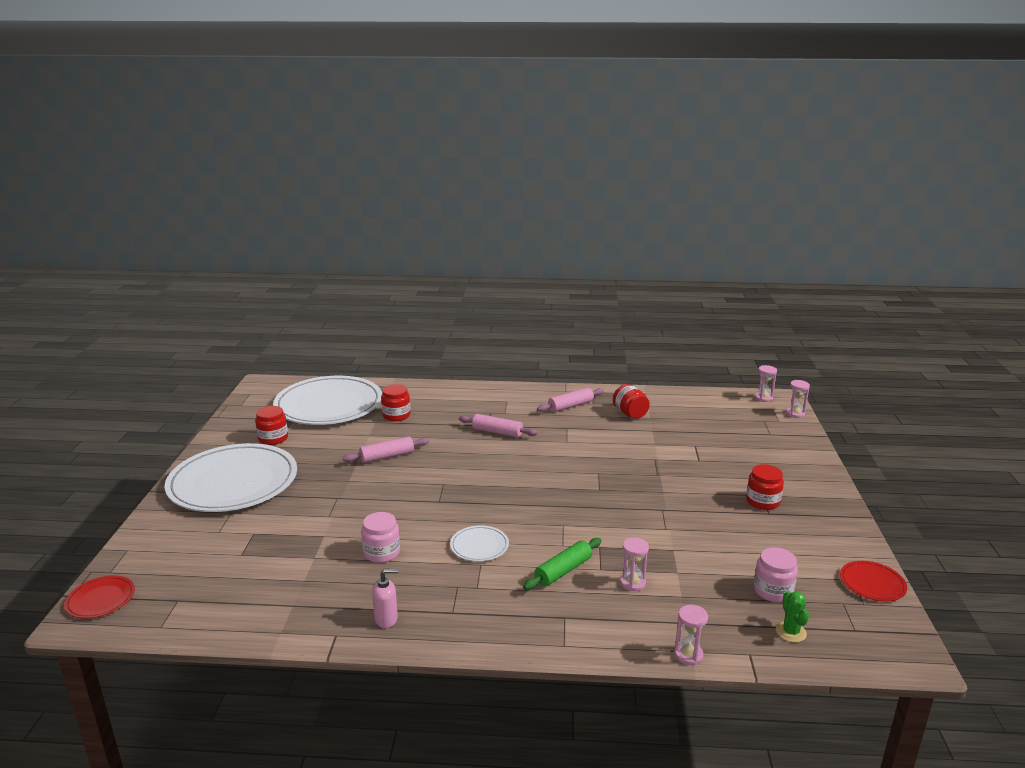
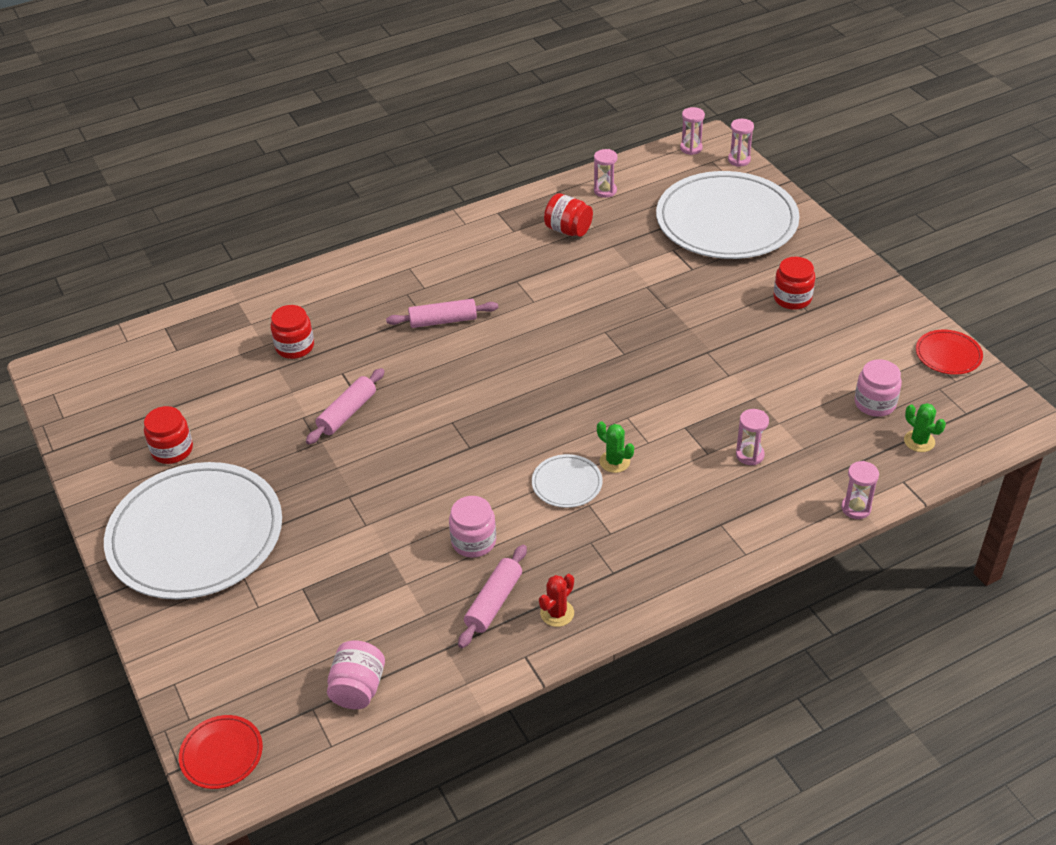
camera: 30 degrees left, 20 degrees up
white plate [273,376,382,425] -> white plate moved to [656,171,800,259]
pink soap dispenser [372,569,398,628] -> red cactus [539,574,574,627]
green rolling pin [523,538,601,590] -> none
pink rolling pin [537,388,604,412] -> pink rolling pin moved to [458,545,527,648]
none -> pink jar [327,640,385,709]
none -> pink hourglass [594,149,618,198]
none -> green cactus [597,421,634,473]

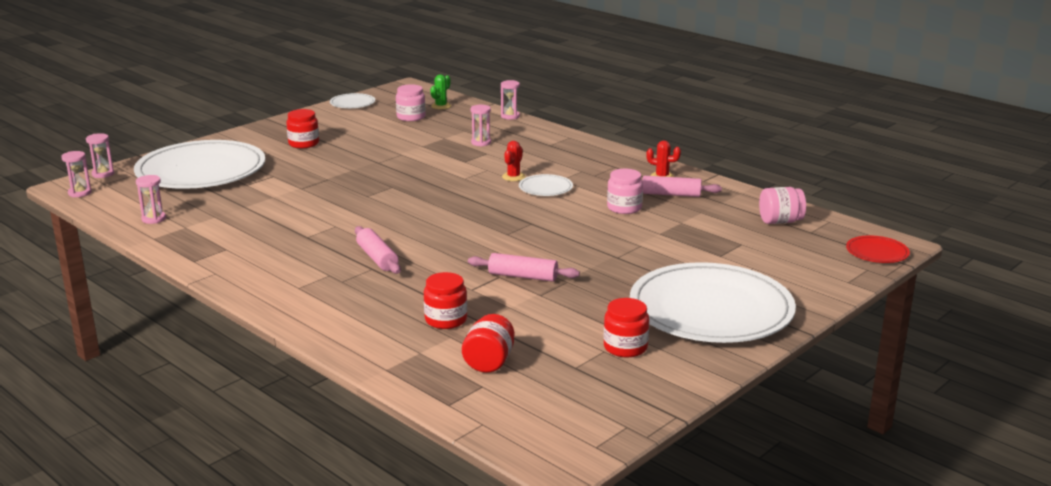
camera: 110 degrees left, 20 degrees down
red jar [544,193,593,237] -> red jar moved to [462,314,514,373]
green cactus [597,421,634,473] -> red cactus [502,141,525,181]
red plate [916,330,983,375] -> white plate [330,93,375,108]

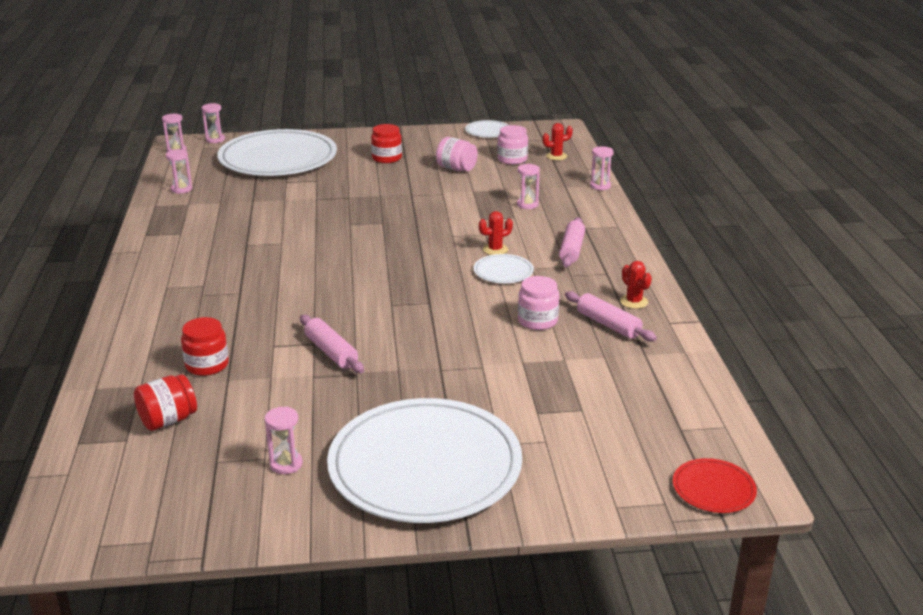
camera: 40 degrees right, 5 degrees up
pink rolling pin [355,226,401,274] -> pink rolling pin moved to [559,217,585,267]
green cactus [430,74,451,109] -> red cactus [542,123,573,160]
red jar [604,298,649,357] -> pink hourglass [265,407,302,474]
pink jar [759,187,806,224] -> pink jar moved to [436,137,478,171]

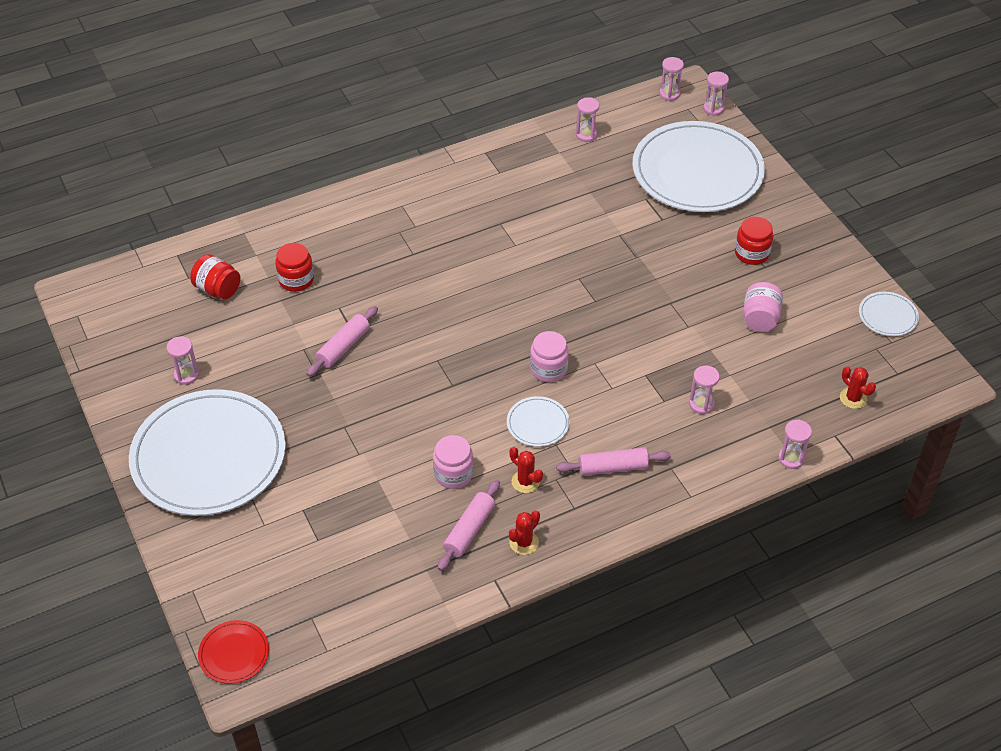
camera: 70 degrees right, 20 degrees up
red cactus [479,211,513,255] -> red cactus moved to [509,447,543,493]
pink jar [497,125,528,165] -> pink jar moved to [530,331,569,382]

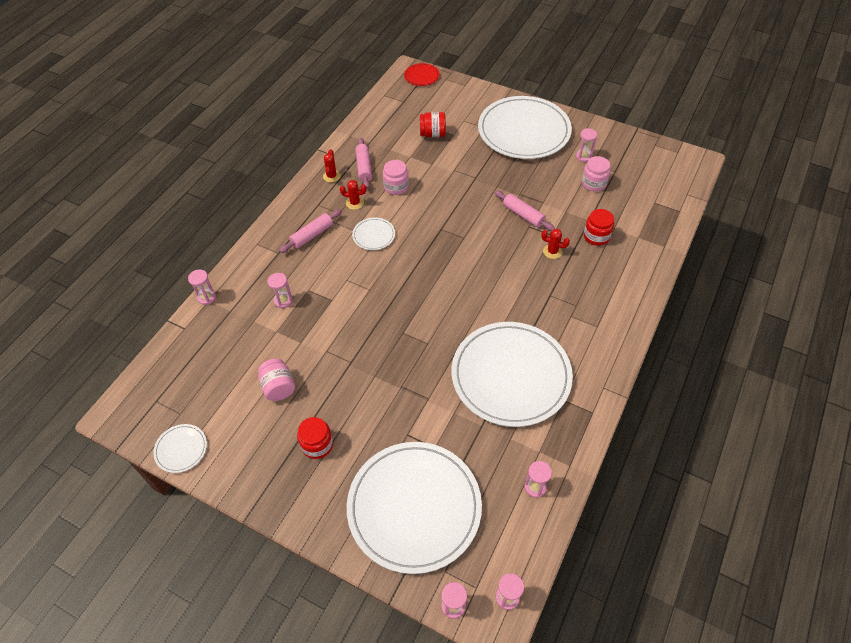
camera: 145 degrees right, 5 degrees up
red jar [190,254,240,299] -> red jar moved to [420,112,446,137]
pink rolling pin [307,306,378,377] -> pink rolling pin turned 45 degrees counterclockwise [494,190,555,231]
pink jar [530,331,569,382] -> pink jar moved to [582,156,610,191]
red cactus [840,366,876,409] -> red cactus moved to [541,229,570,259]
none -> white plate [452,322,573,427]

